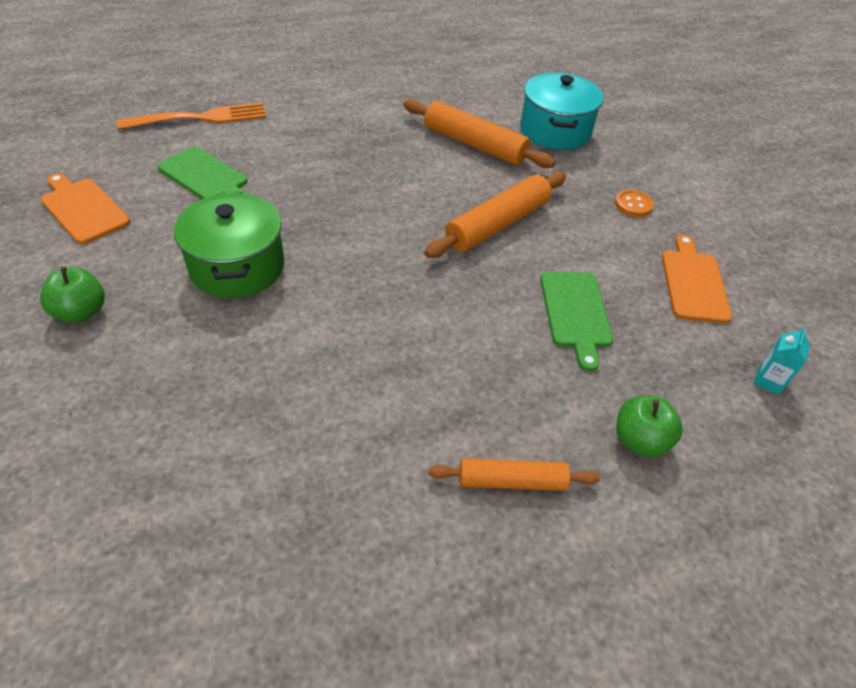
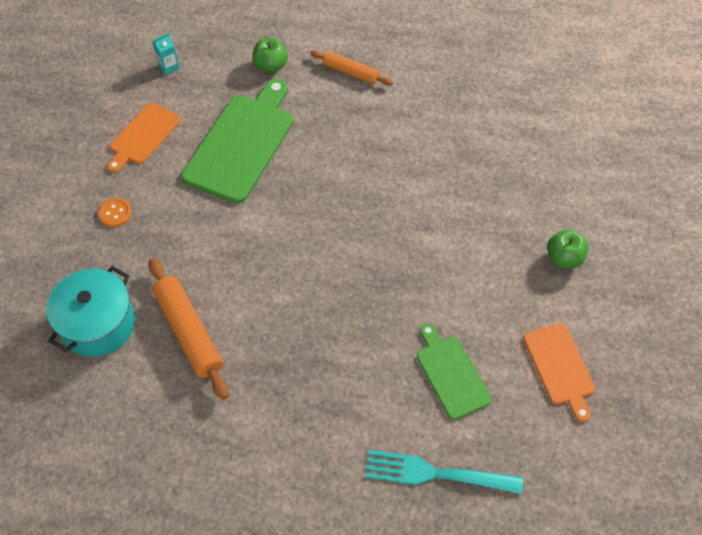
camera: 150 degrees left, 10 degrees up
orange fork [117,103,266,130] -> turquoise fork [365,450,523,494]
green pot [174,192,284,298] -> none
orange rolling pin [424,171,566,258] -> none
green cutting board [540,272,613,372] -> green cutting board [181,78,293,203], size x1.72

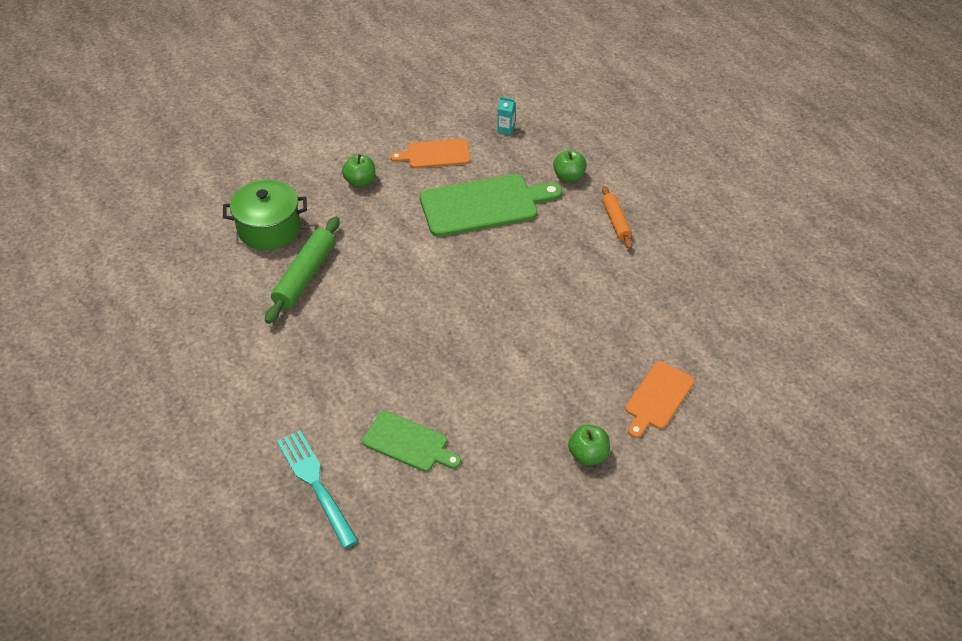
camera: 50 degrees right, 10 degrees down
turquoise pot [46,266,135,357] -> green pot [223,180,307,250]
orange button [98,198,132,227] -> green apple [342,154,375,187]
orange rolling pin [149,258,229,399] -> green rolling pin [265,217,340,324]
green cutting board [417,323,492,420] -> green cutting board turned 90 degrees clockwise [362,411,461,472]
orange cutting board [523,324,595,422] -> orange cutting board moved to [625,361,694,438]

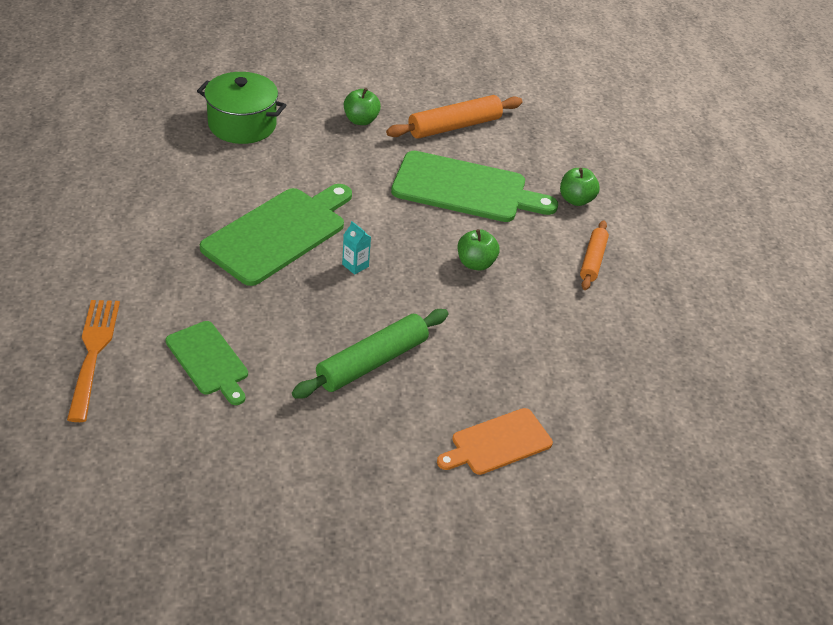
camera: 25 degrees right, 5 degrees down
green rolling pin [265,217,340,324] -> green rolling pin moved to [292,309,449,399]
turquoise fork [277,430,358,549] -> orange fork [67,300,120,422]
orange cutting board [390,139,470,168] -> orange rolling pin [386,95,523,139]
turquoise carton [497,97,516,135] -> turquoise carton moved to [342,221,371,275]
green apple [568,425,610,466] -> green apple moved to [458,229,500,271]
none -> green cutting board [200,184,352,286]

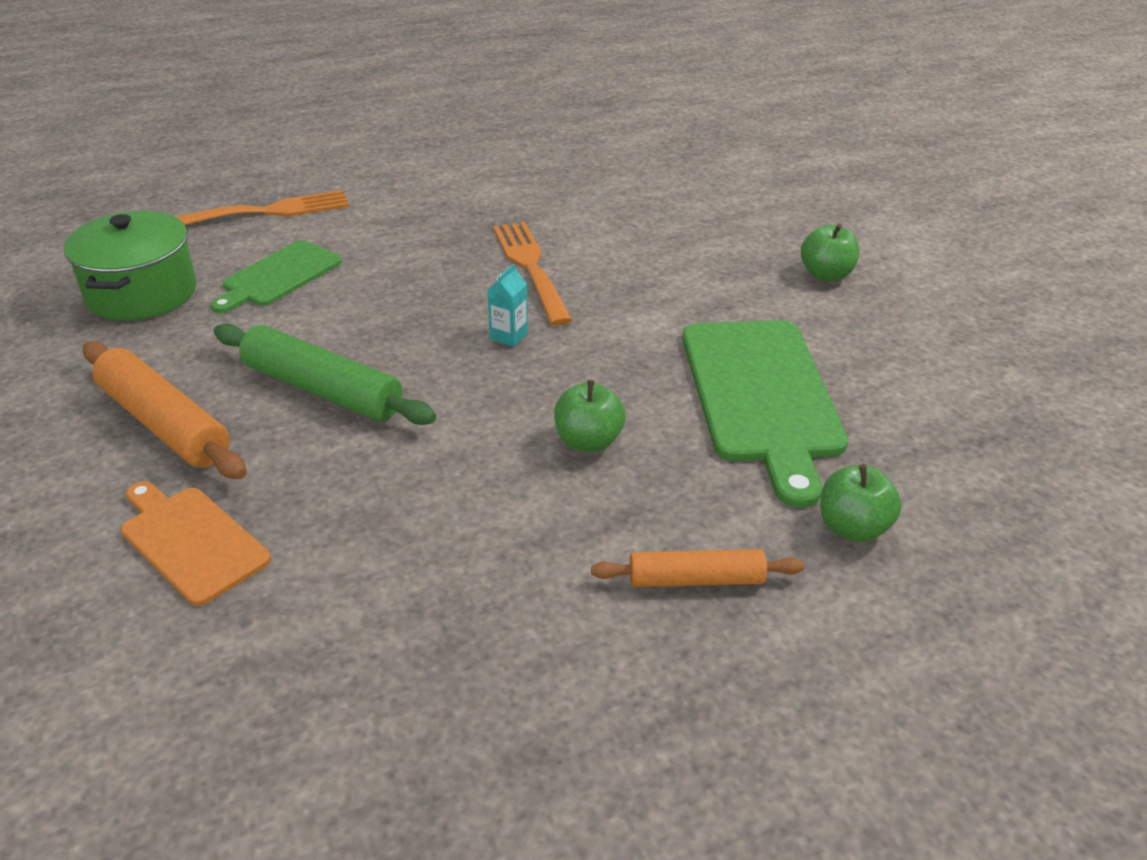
camera: 75 degrees right, 5 degrees down
green pot [197,72,286,144] -> green pot moved to [64,211,196,321]
green cutting board [200,184,352,286] -> orange fork [493,222,573,326]
orange rolling pin [386,95,523,139] -> orange rolling pin moved to [83,341,247,479]

